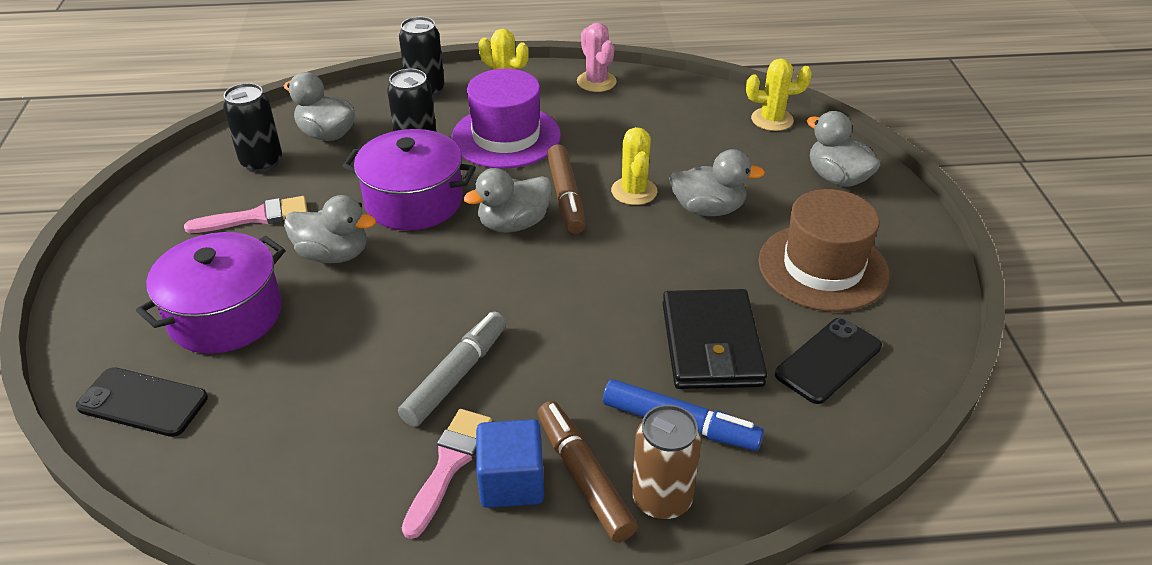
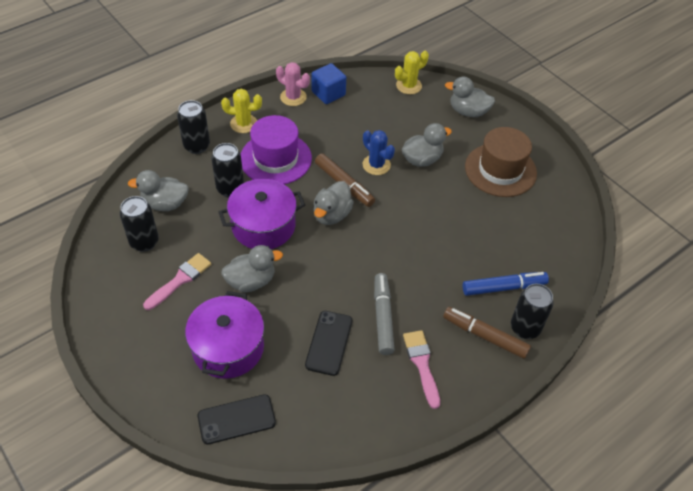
camera: 35 degrees left, 10 degrees up
blue cube [476,419,544,508] -> blue cube moved to [311,63,346,104]
yellow cactus [611,127,657,205] -> blue cactus [363,130,395,175]
brown can [632,405,702,520] -> black can [511,283,554,339]
black wallet [662,289,767,389] -> none
black phone [775,318,882,404] -> black phone moved to [305,311,352,376]

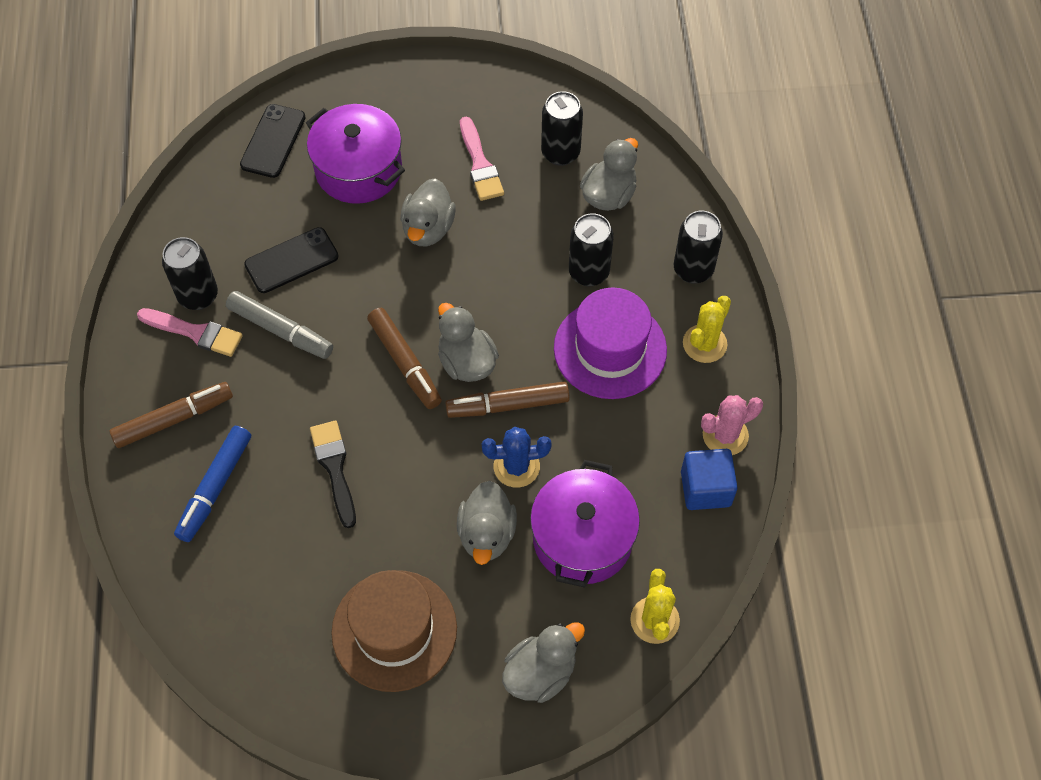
camera: 125 degrees right, 10 degrees up
purple pot [219,179,305,249] -> purple pot moved to [530,460,640,588]
black phone [305,311,352,376] -> black phone turned 75 degrees counterclockwise [244,227,338,293]
black can [511,283,554,339] -> black can moved to [162,237,218,310]
none -> black brush [310,421,356,528]
none -> brown marker [367,308,442,409]

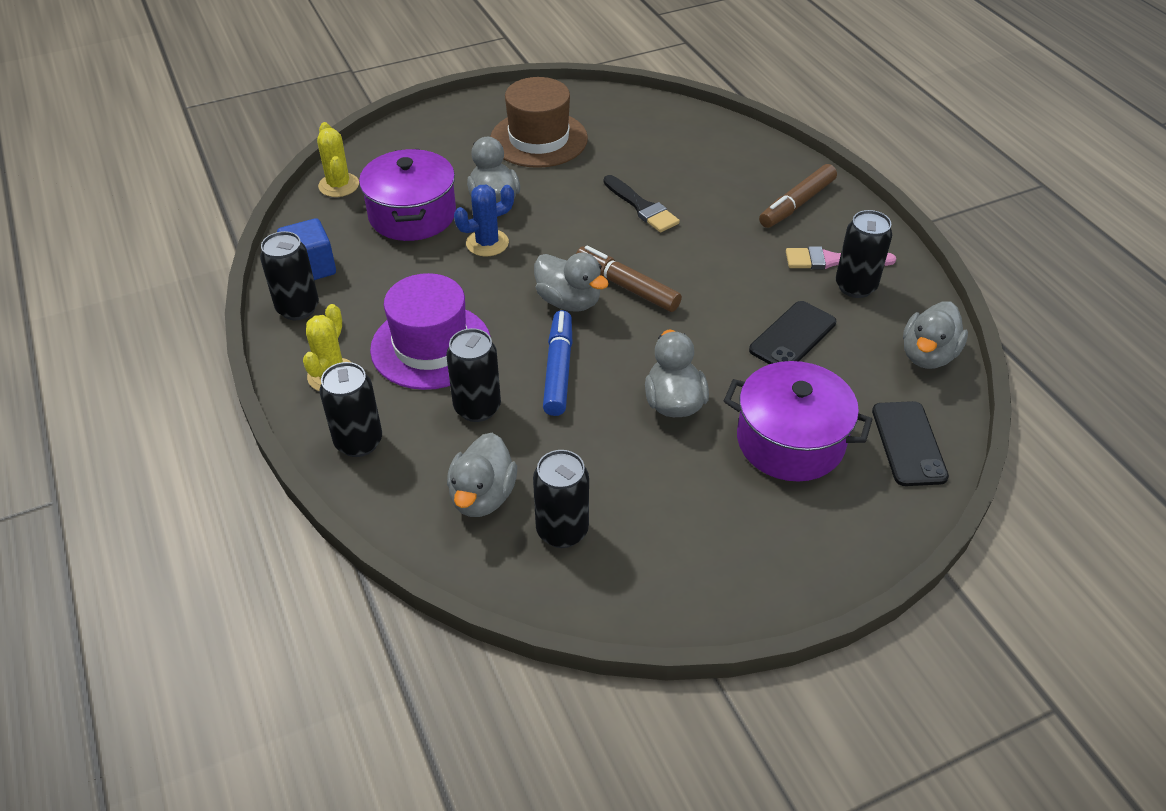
camera: 160 degrees right, 15 degrees down
blue marker [174,426,251,542] -> blue marker moved to [543,310,573,416]
grey marker [226,291,333,359] -> none
brown marker [445,381,570,418] -> none
pink brush [460,117,504,201] -> none
grey duck [502,622,585,703] -> grey duck moved to [903,301,968,369]
pink cactus [701,395,763,455] -> black can [260,231,319,320]

